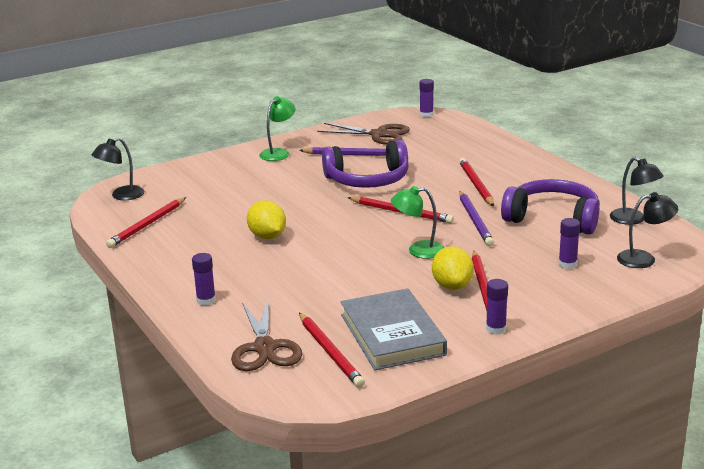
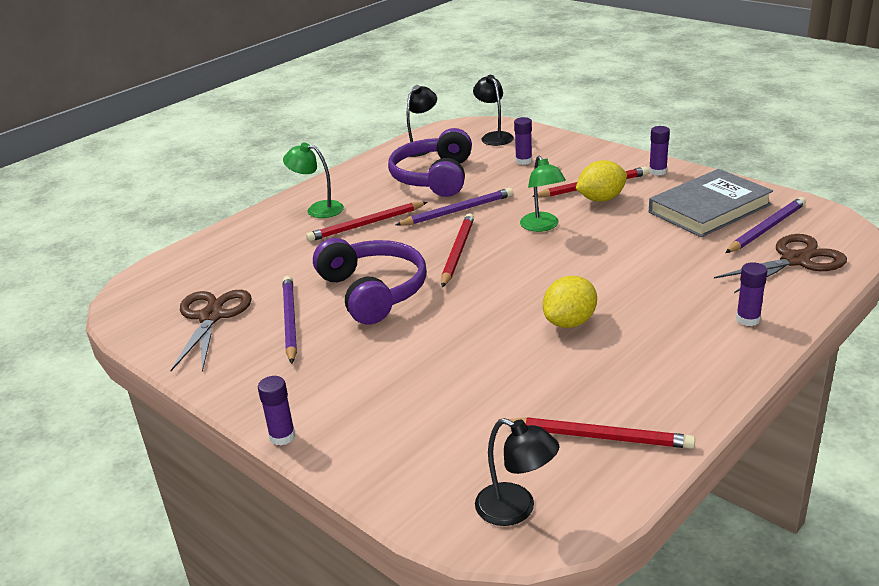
camera: 105 degrees left, 5 degrees up
green lamp [259,96,295,161] -> green lamp moved to [283,143,344,218]
red pencil [299,313,365,388] -> purple pencil [725,197,806,253]
purple glue stick [419,79,434,117] -> purple glue stick moved to [258,376,295,445]

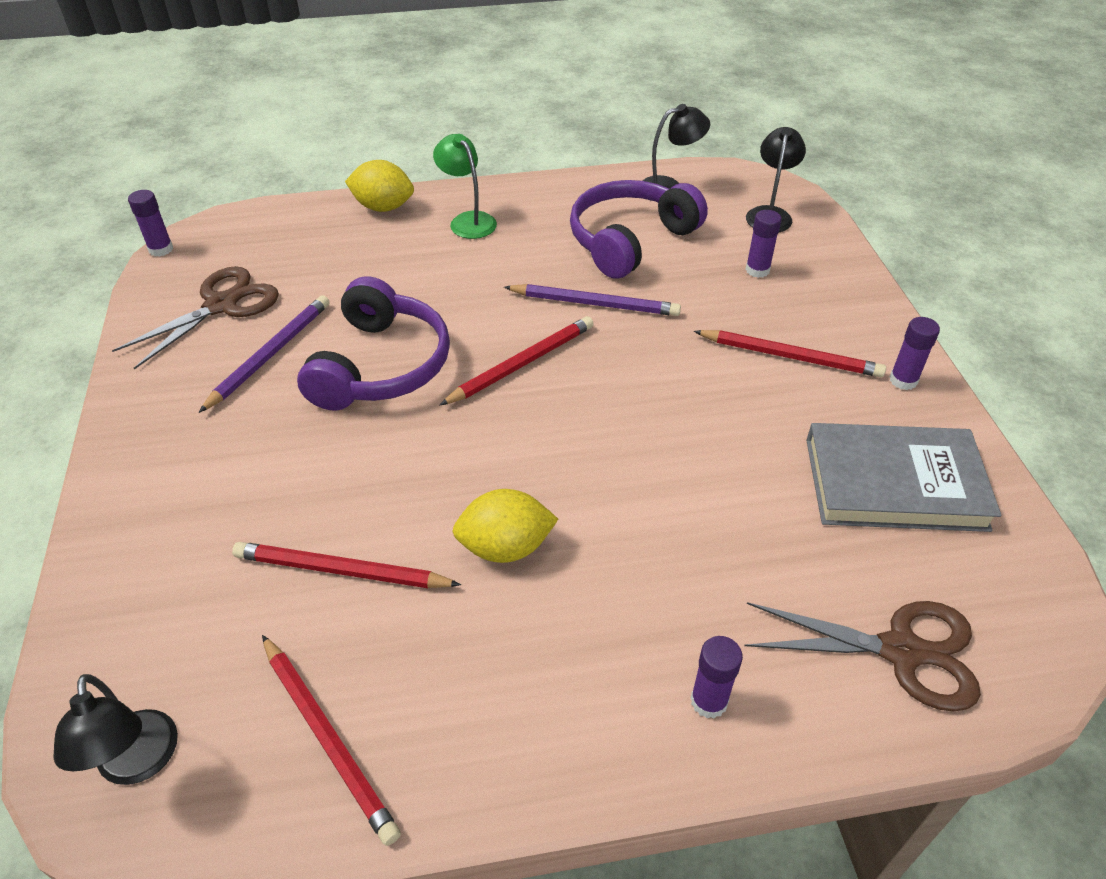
camera: 35 degrees right, 15 degrees up
purple glue stick [258,376,295,445] -> purple glue stick moved to [128,190,173,257]
red pencil [306,202,427,242] -> red pencil moved to [232,542,461,588]
green lamp [520,156,566,232] -> none
yellow lemon [576,160,627,202] -> yellow lemon moved to [345,160,414,212]
purple pencil [725,197,806,253] -> none

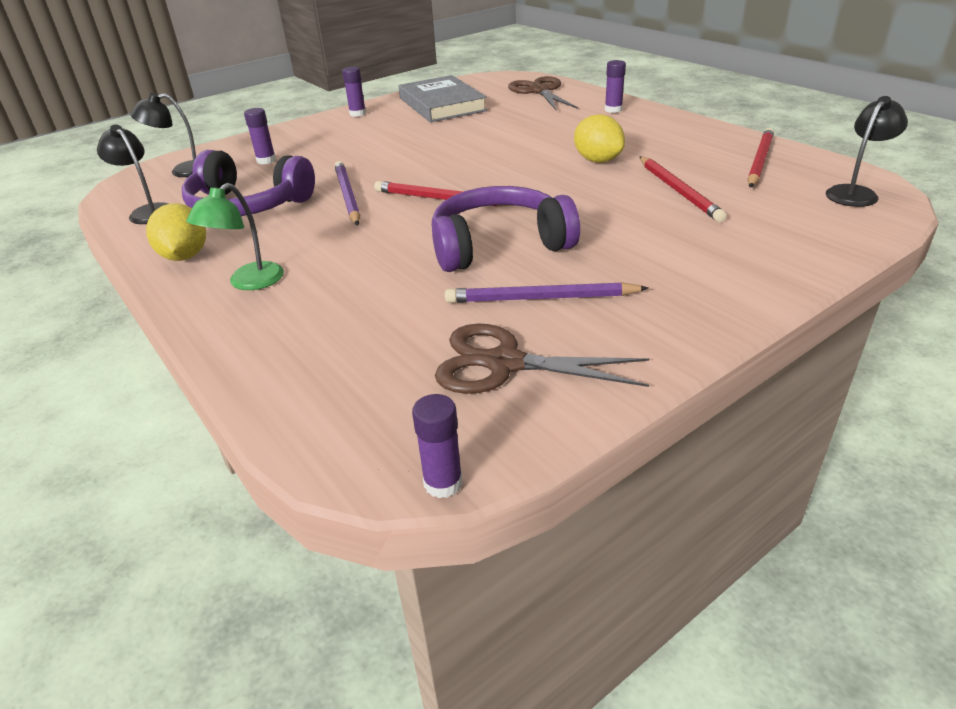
camera: 115 degrees left, 10 degrees down
yellow lemon [345,160,414,212] -> yellow lemon moved to [146,203,206,261]
red pencil [694,330,886,377] -> none

